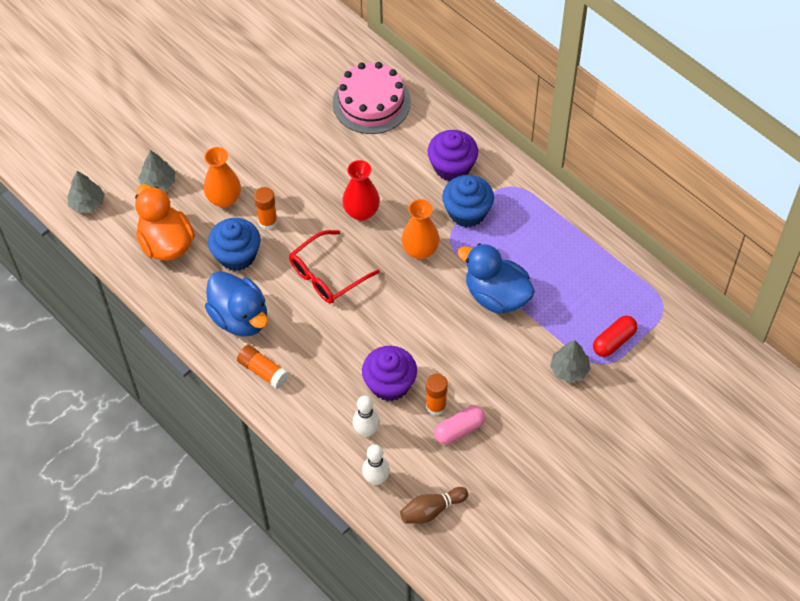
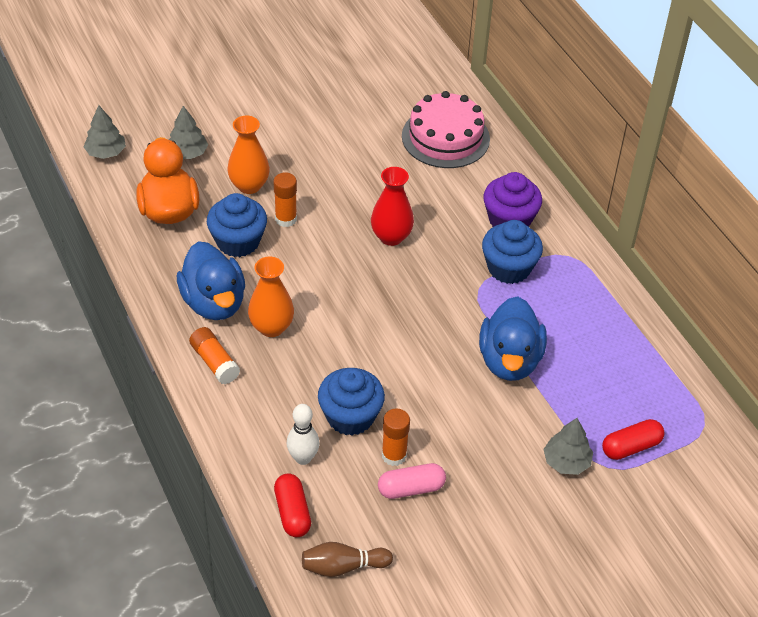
camera: 15 degrees right, 10 degrees down
red glasses [289,230,380,304] -> none
purple cupcake [362,346,417,401] -> blue cupcake [318,368,385,436]
white bowling pin [362,444,390,485] -> red capsule [274,473,311,537]
orange vase [401,199,439,259] -> orange vase moved to [248,257,294,337]
blue duck [457,243,535,314] -> blue duck turned 135 degrees counterclockwise [479,296,547,381]

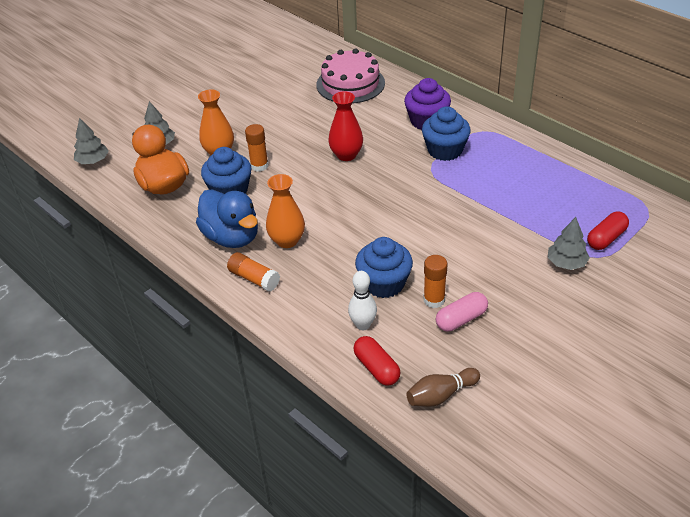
camera: 15 degrees left, 5 degrees down
blue duck [479,296,547,381] -> none

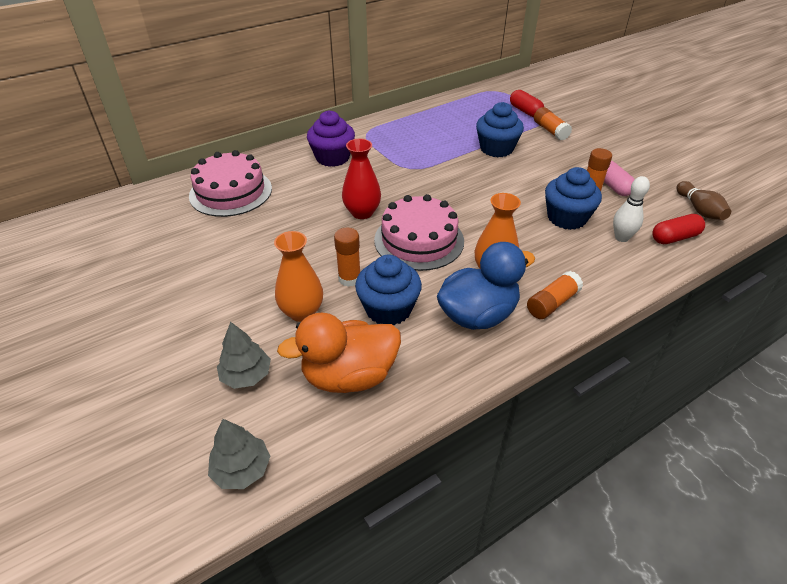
camera: 80 degrees left, 0 degrees up
blue cupcake [422,106,471,161] -> blue cupcake moved to [476,102,524,157]
grey tree [548,217,590,270] -> orange glue stick [534,107,572,141]
none -> pink cake [374,194,464,271]

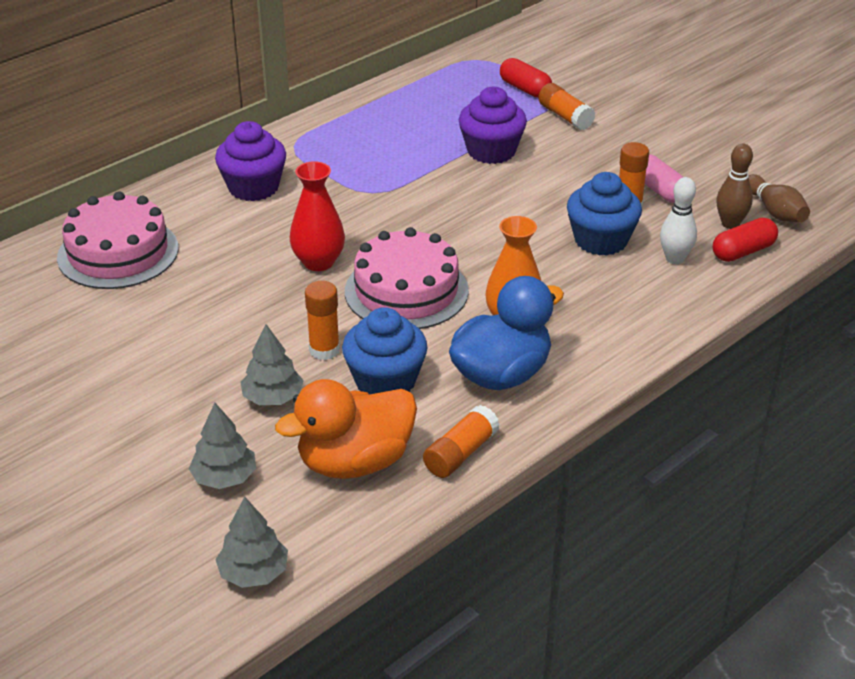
camera: 10 degrees left, 5 degrees down
orange vase [274,231,323,322] -> grey tree [241,324,304,405]
blue cupcake [476,102,524,157] -> purple cupcake [459,87,527,164]
orange glue stick [527,271,583,319] -> orange glue stick moved to [423,405,500,478]
none -> brown bowling pin [716,144,753,229]

